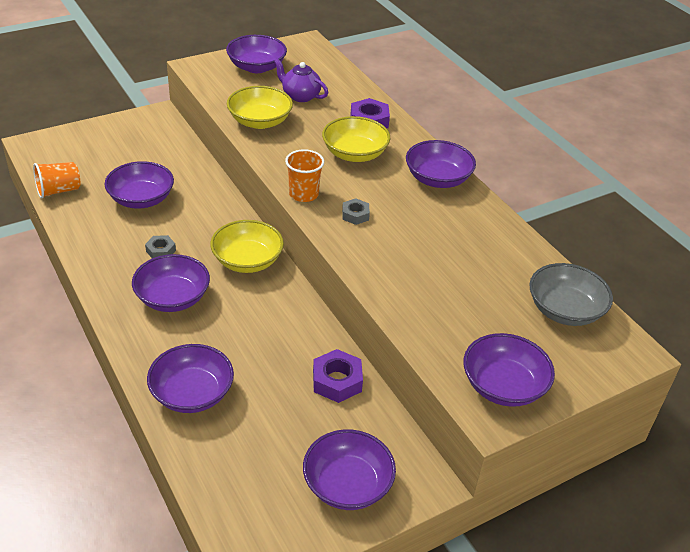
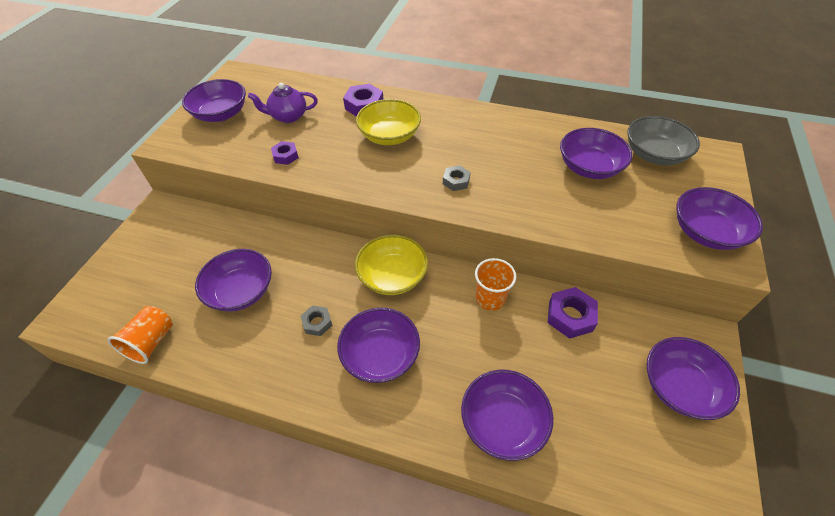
camera: 40 degrees left, 10 degrees up
yellow bowl [227,86,293,129] -> purple nut [271,141,299,165]
orange cup [285,149,324,202] -> orange cup moved to [475,258,516,311]
purple bowl [406,140,476,188] -> purple bowl moved to [560,128,632,179]

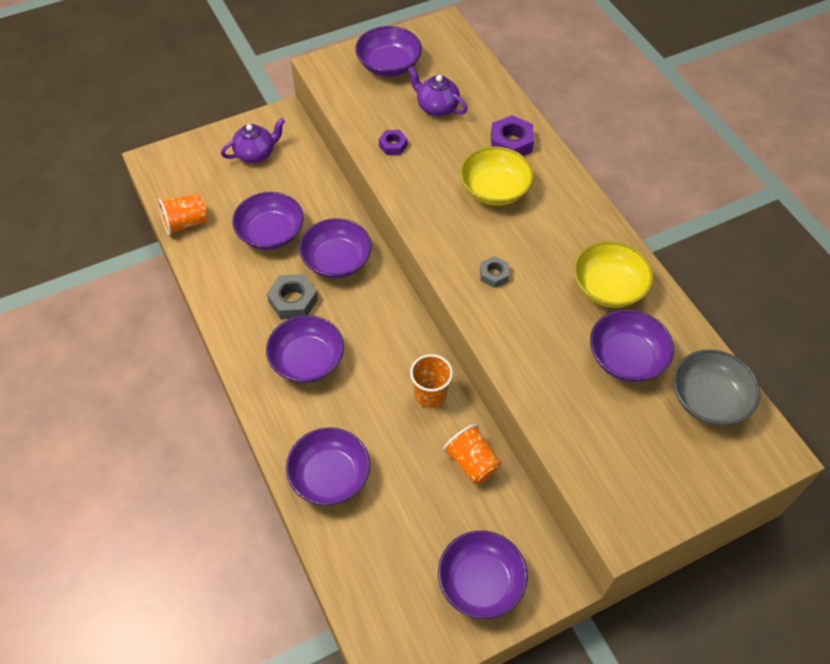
camera: 45 degrees right, 5 degrees up
grey nut [301,305,332,336] -> grey nut [267,274,318,320], size x1.63
yellow bowl [355,235,428,295] -> yellow bowl moved to [574,241,653,308]
purple nut [548,287,598,339] -> orange cup [443,424,501,484]
purple bowl [676,187,763,250] -> purple bowl moved to [299,218,372,278]
none -> purple teapot [221,118,285,163]

